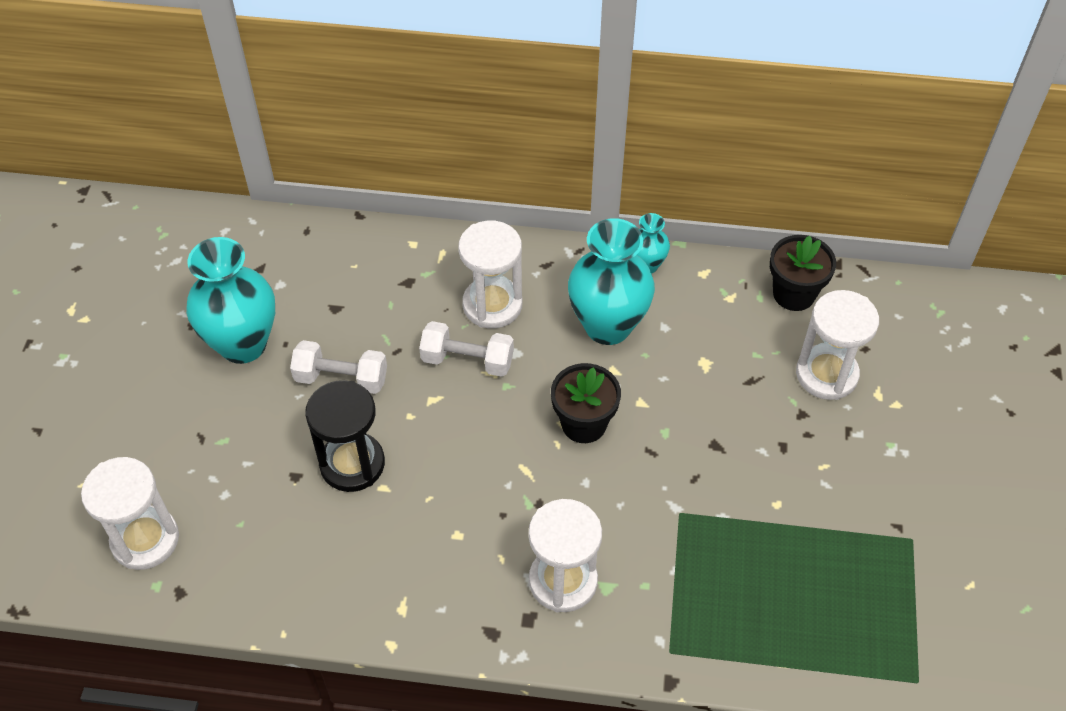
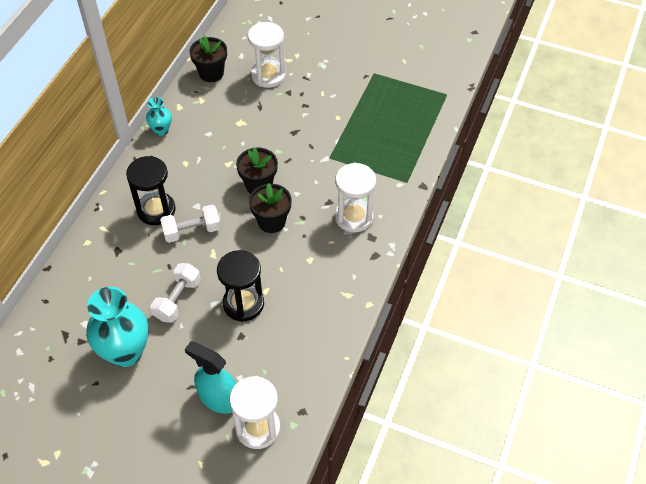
camera: 75 degrees left, 0 degrees up
white dumbbell [419,321,514,377] -> white dumbbell turned 45 degrees clockwise [160,205,221,243]
white hourglass [458,221,522,329] -> black hourglass [126,156,176,225]
turquoise vase [568,218,655,345] -> none
none -> turquoise spray bottle [185,341,237,414]
none -> black flower pot [249,183,292,233]

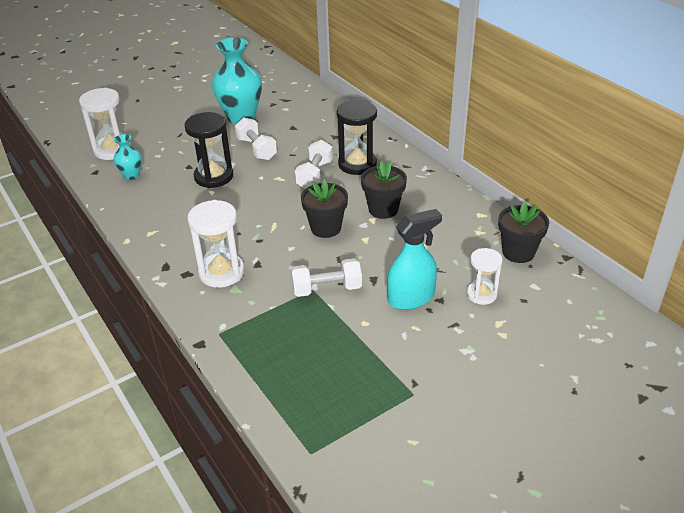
camera: 125 degrees right, 15 degrees down
turquoise vase [146,97,171,136] -> turquoise vase moved to [114,134,142,180]
turquoise spray bottle [185,341,237,414] -> turquoise spray bottle moved to [387,209,442,310]
white hourglass [248,22,286,88] -> white hourglass [467,248,503,305], size x0.63
black flower pot [249,183,292,233] -> black flower pot moved to [361,161,407,219]
none -> white dumbbell [291,258,362,297]

